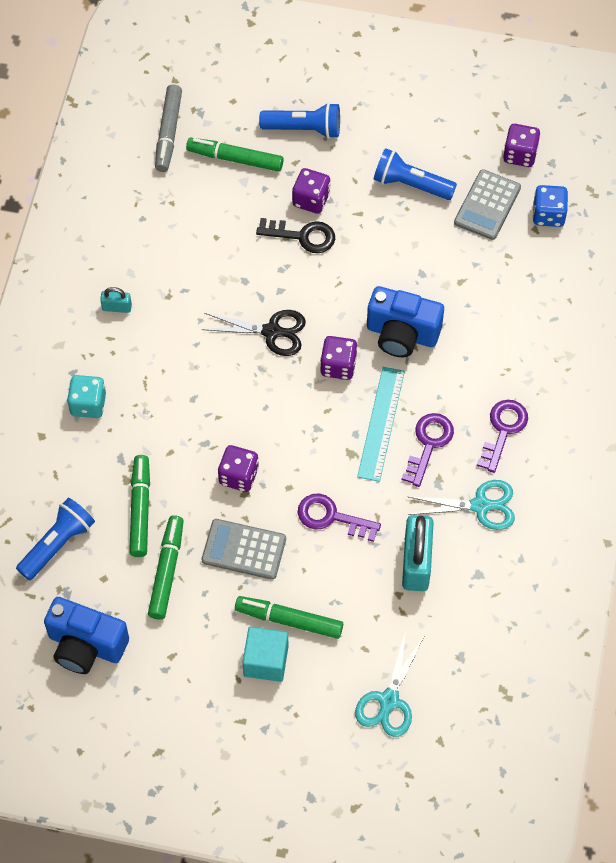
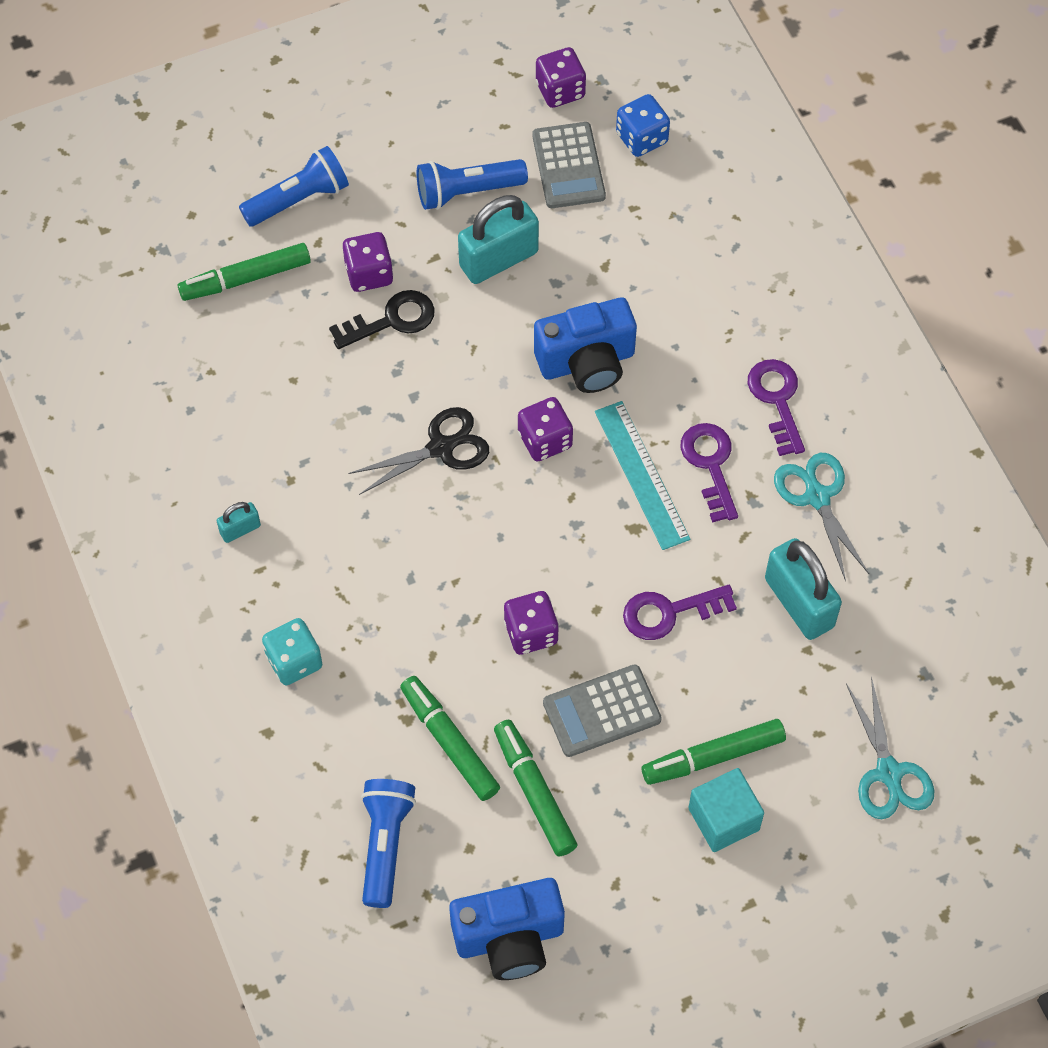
camera: 35 degrees left, 0 degrees up
grey marker [155,85,182,172] -> none
turquoise scissors [407,480,515,530] -> turquoise scissors turned 75 degrees counterclockwise [774,453,869,581]
none -> turquoise padlock [458,195,539,284]

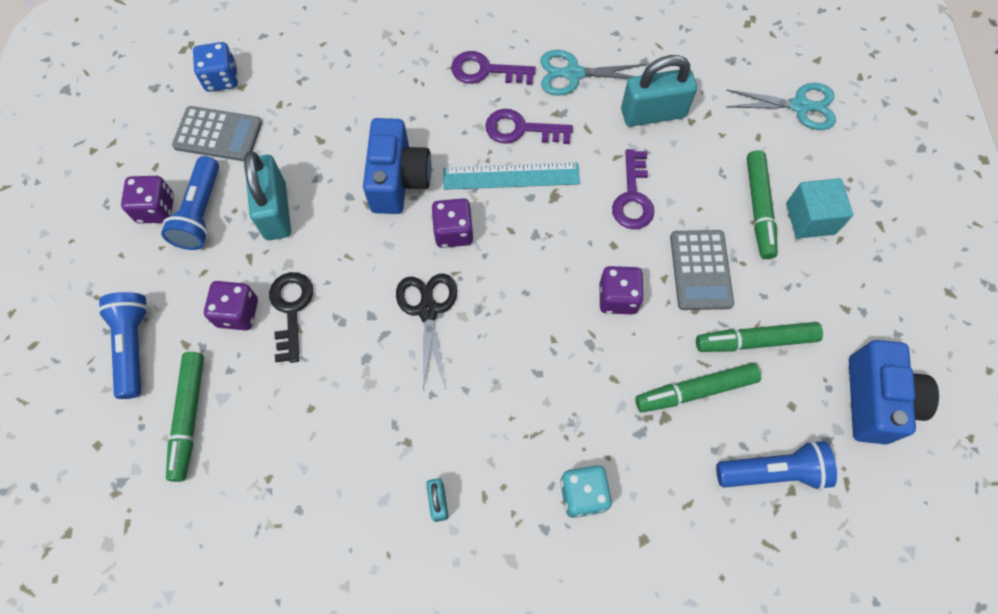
camera: 70 degrees left, 5 degrees up
blue flashlight [361,779,416,908] -> blue flashlight turned 150 degrees clockwise [716,440,837,490]
purple dice [536,47,586,108] -> purple dice moved to [121,176,174,223]

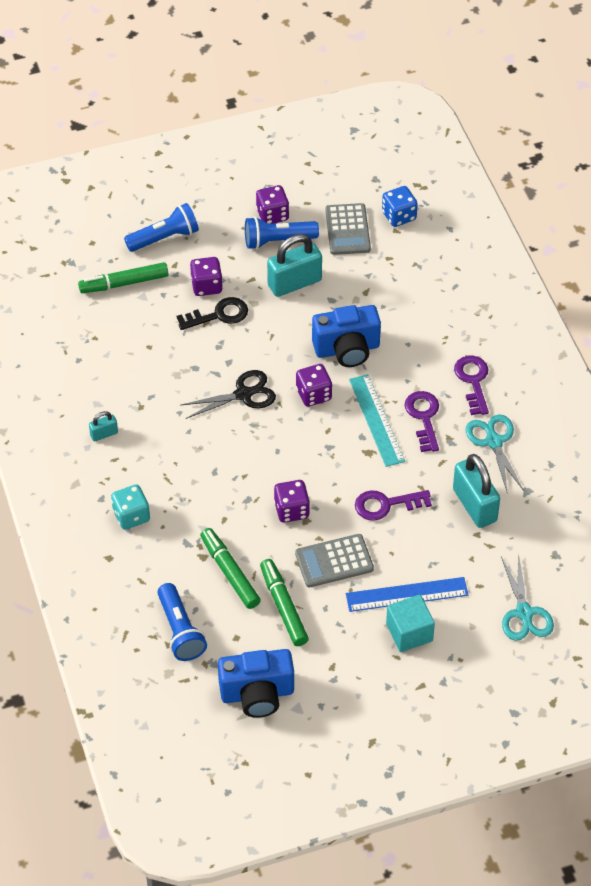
camera: 75 degrees right, 15 degrees down
green marker [747,150,778,259] -> blue ruler [346,577,468,612]

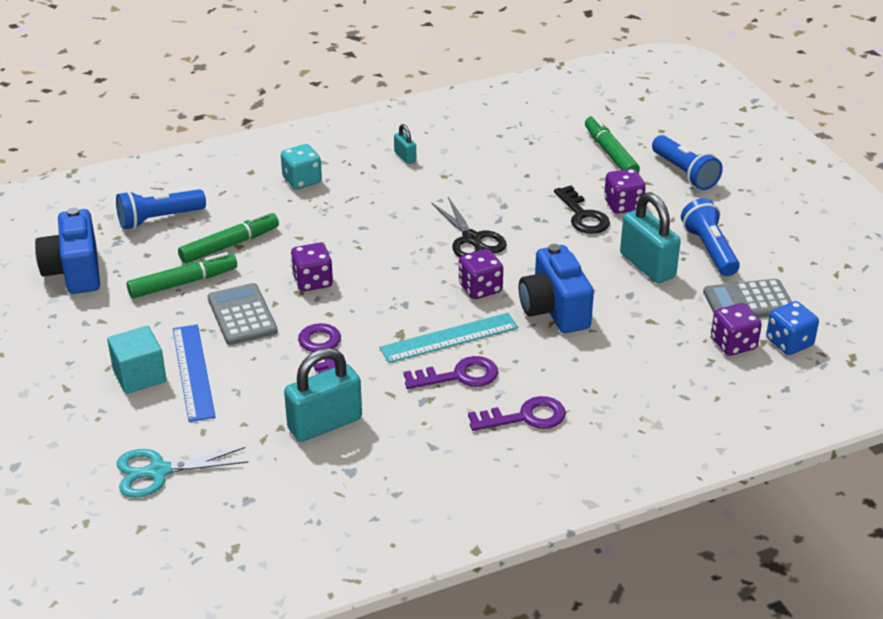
camera: 85 degrees right, 15 degrees down
purple dice [256,185,289,224] -> purple dice moved to [711,303,762,356]
turquoise scissors [466,414,524,494] -> none

